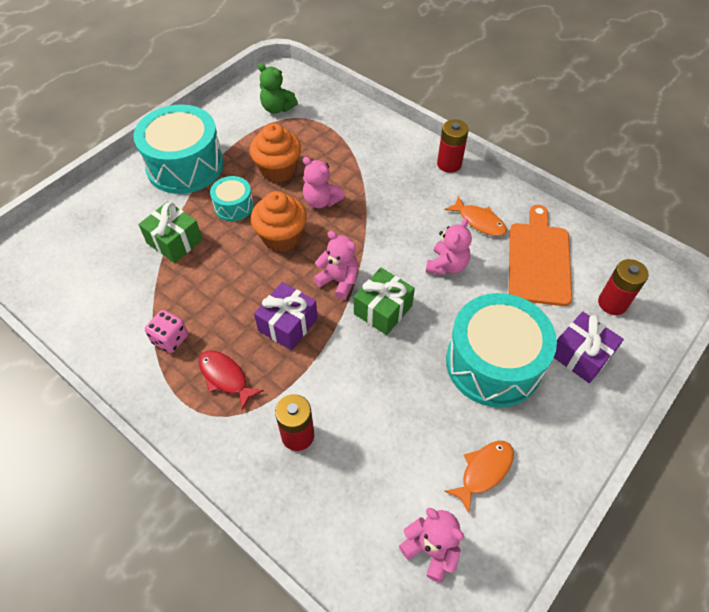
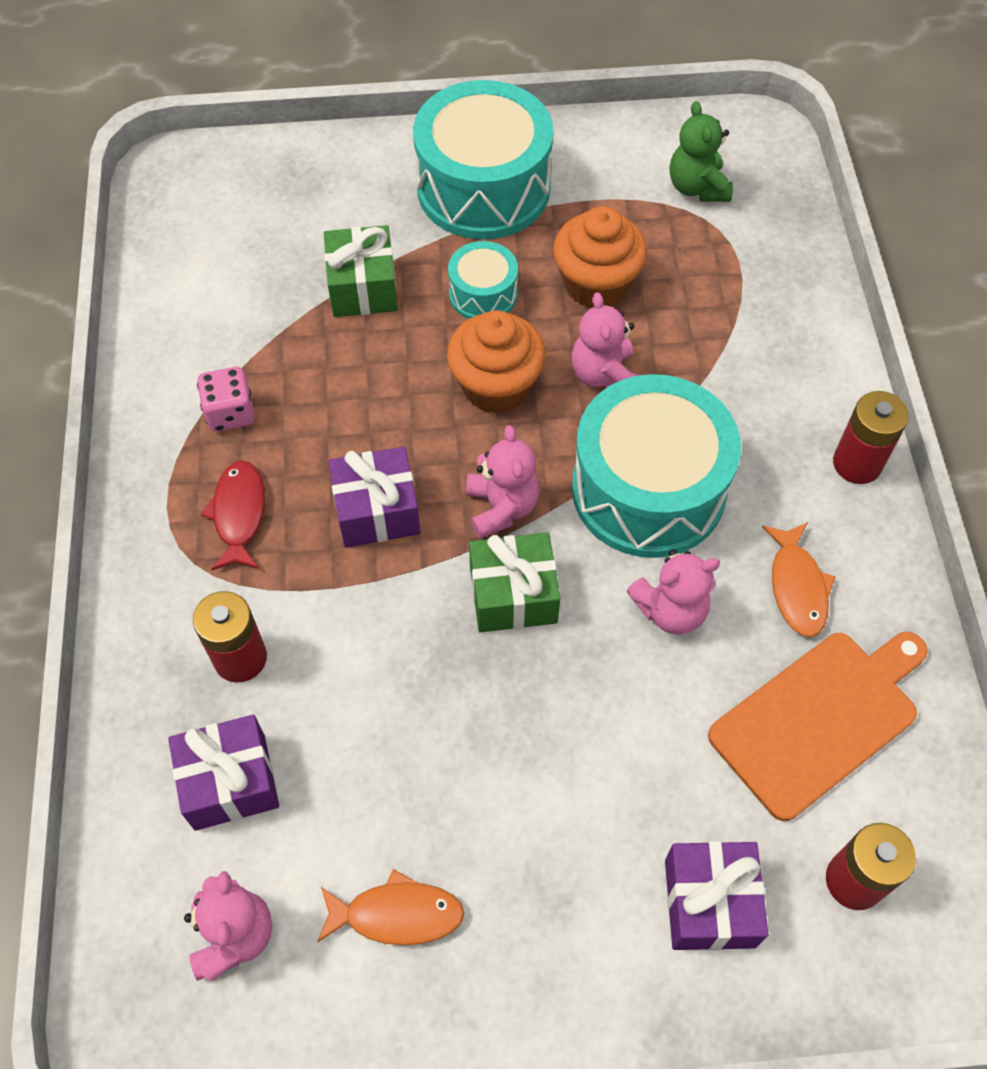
camera: 45 degrees right, 5 degrees up
turquoise drum [446,293,557,407] -> turquoise drum moved to [572,374,741,558]
none -> purple gift [168,715,279,831]

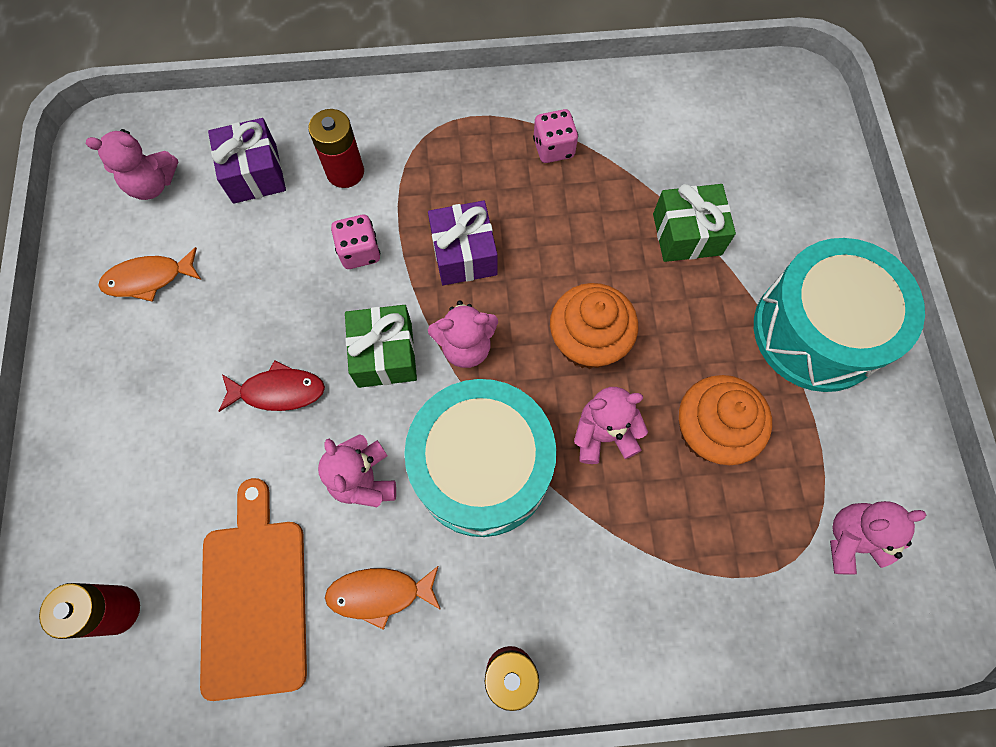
camera: 90 degrees right, 10 degrees up
red fish [201,460,265,570] -> red fish moved to [219,360,325,412]
orange fish [317,869,464,945] -> orange fish turned 75 degrees clockwise [98,247,201,302]
turquoise drum [448,241,518,319] -> none
purple gift [665,841,769,951] -> none
green teddy bear [670,101,733,202] -> pink teddy bear [830,501,926,575]
orange cutting board [708,632,928,821] -> orange cutting board turned 150 degrees counterclockwise [200,478,307,701]
none -> pink dice [331,215,380,269]

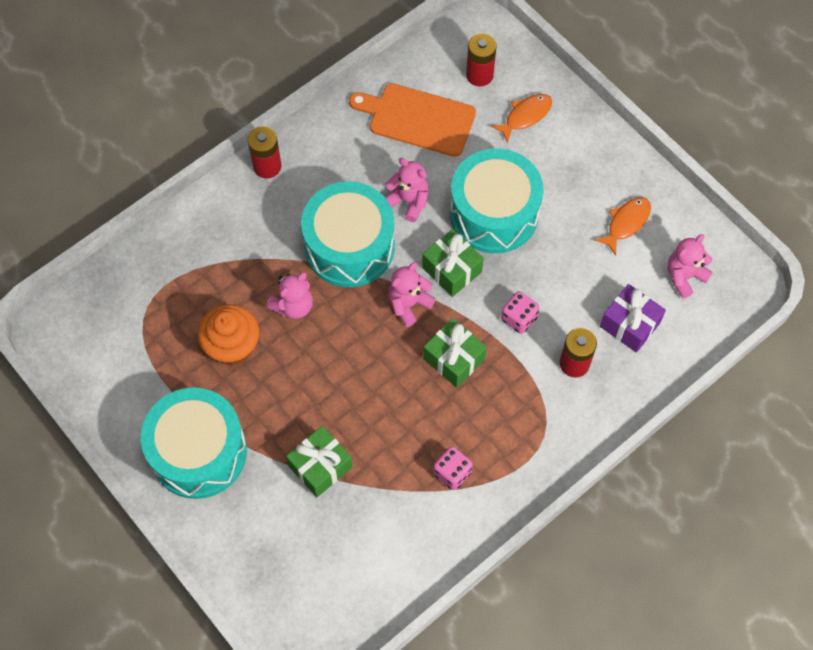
camera: 145 degrees right, 5 degrees down
orange cutting board [200,478,307,701] -> orange cutting board turned 150 degrees clockwise [349,83,476,157]
red fish [219,360,325,412] -> turquoise drum [450,148,543,253]
orange fish [325,565,441,630] -> orange fish moved to [491,94,552,144]
purple gift [428,201,498,285] -> green gift [423,318,487,388]
orange cupcake [550,283,638,369] -> none
pink teddy bear [830,501,926,575] -> none

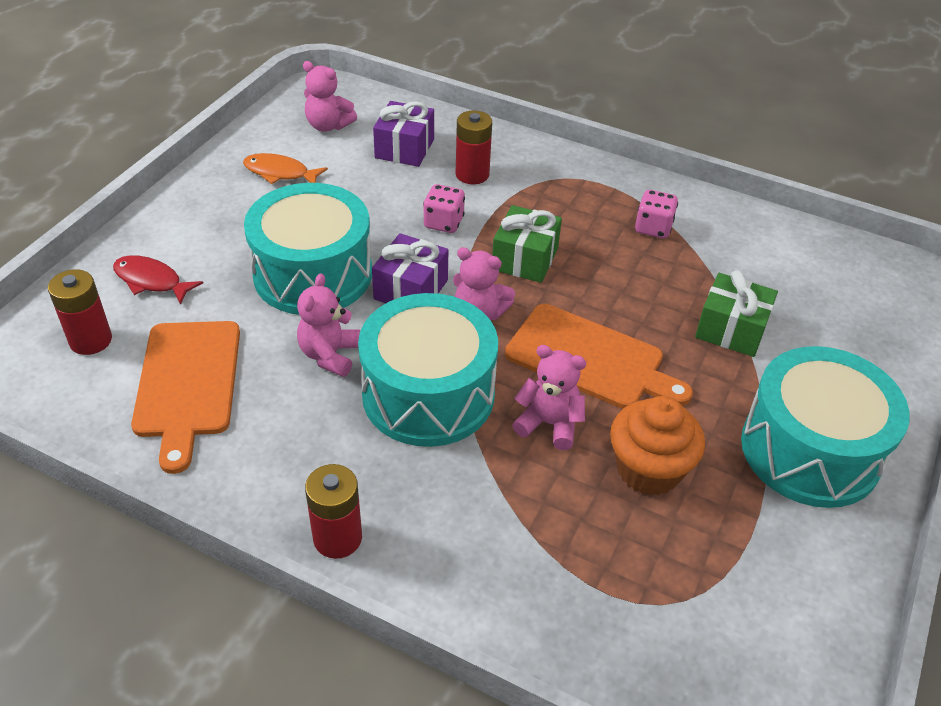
camera: 115 degrees left, 20 degrees down
green gift [422,229,484,297] -> purple gift [372,233,448,303]
orange fish [491,94,552,144] -> red fish [113,255,203,305]
none -> orange cutting board [505,304,693,409]

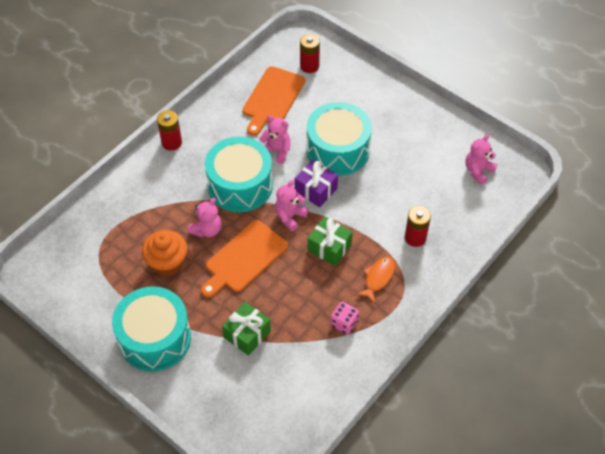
camera: 105 degrees right, 10 degrees up
red fish [113,255,203,305] -> none
orange cutting board [131,321,240,474] -> orange cutting board turned 75 degrees counterclockwise [242,66,305,136]
orange fish [243,153,328,184] -> orange fish moved to [356,257,395,304]
purple gift [373,101,434,167] -> none
pink dice [423,184,465,233] -> none

